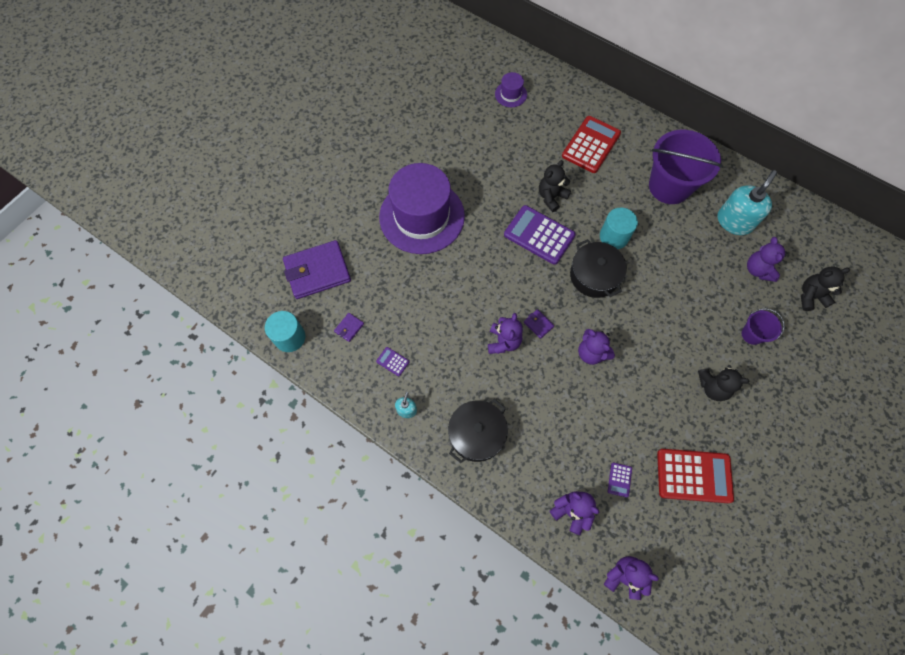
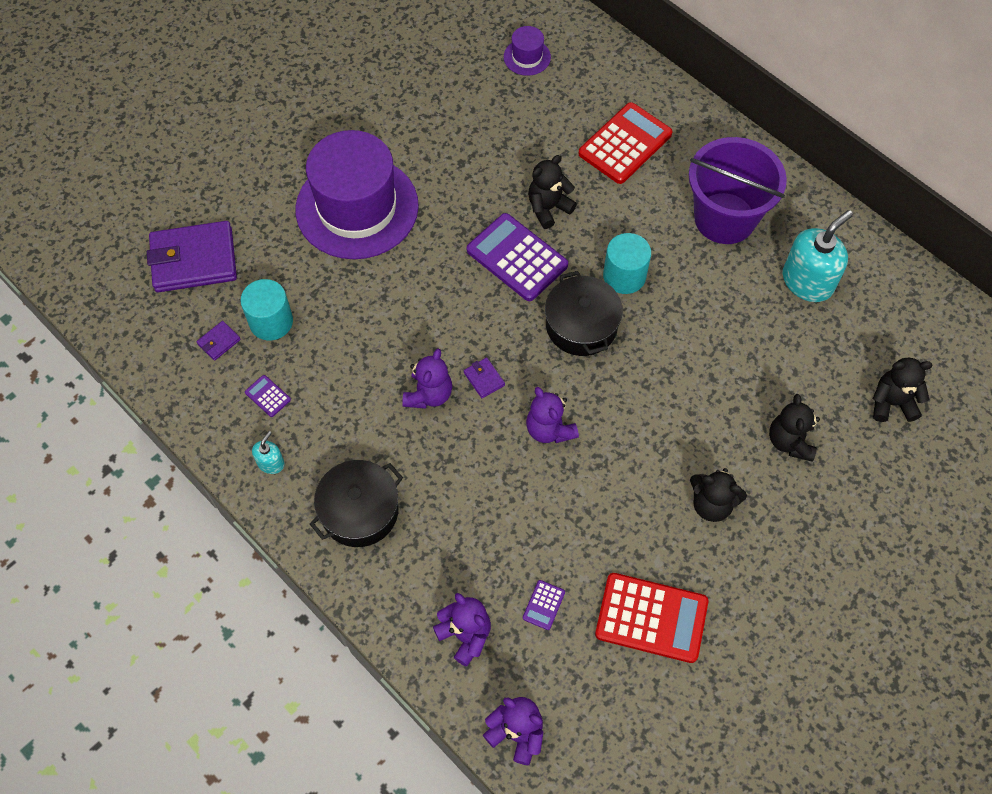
camera: 10 degrees right, 5 degrees down
turquoise cylinder [265,311,306,352] -> turquoise cylinder moved to [240,279,293,340]
purple bucket [742,308,785,345] -> black teddy bear [769,394,820,462]
purple teddy bear [747,237,788,282] -> none

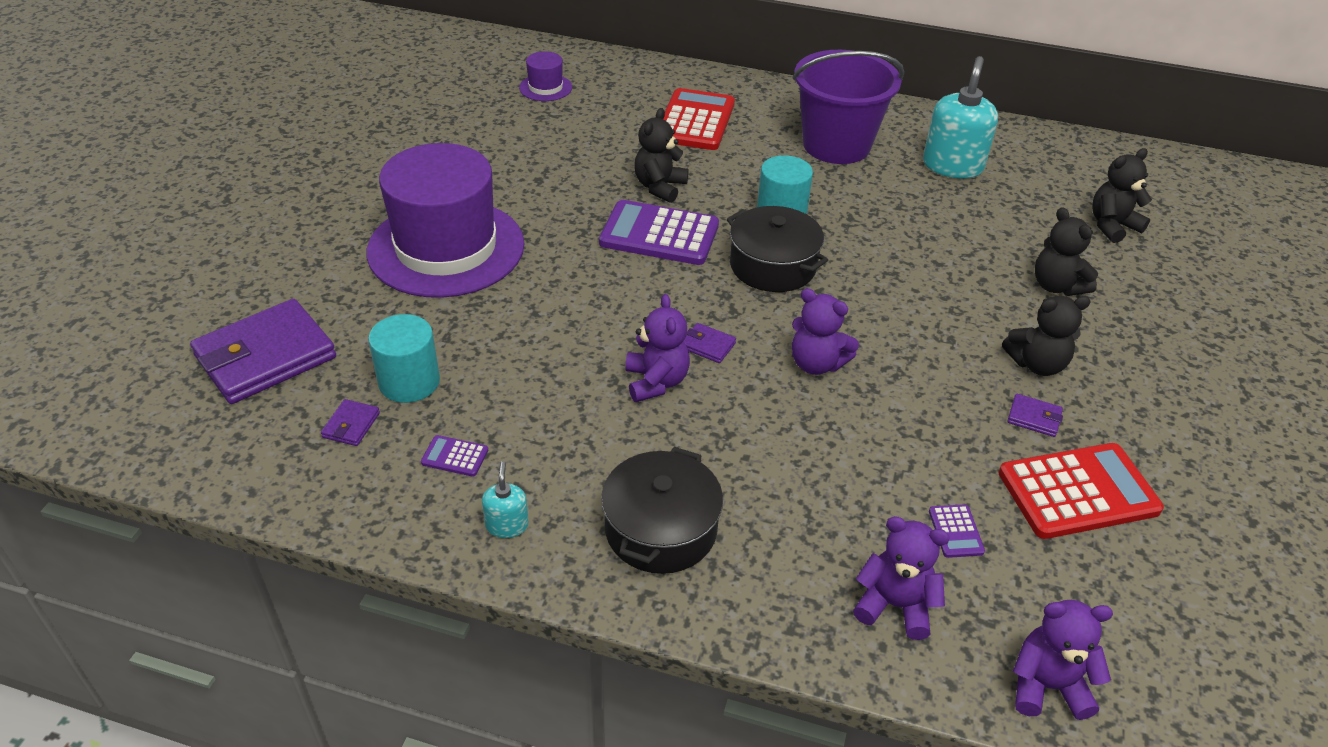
camera: 30 degrees left, 20 degrees down
none -> purple wallet [1008,394,1063,437]

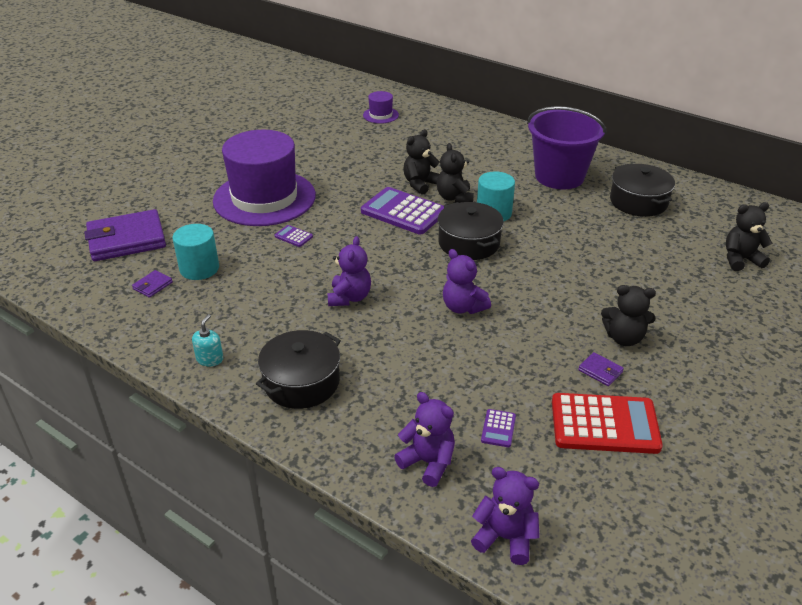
camera: 20 degrees right, 5 degrees down
purple calculator [421,435,488,477] -> purple calculator moved to [275,225,313,247]
red calculator [664,88,735,150] -> none
purple wallet [684,323,736,363] -> none
turquoise soap dispenser [923,56,998,179] -> black pot [610,164,675,217]
black teddy bear [1035,207,1098,296] -> black teddy bear moved to [437,143,474,203]

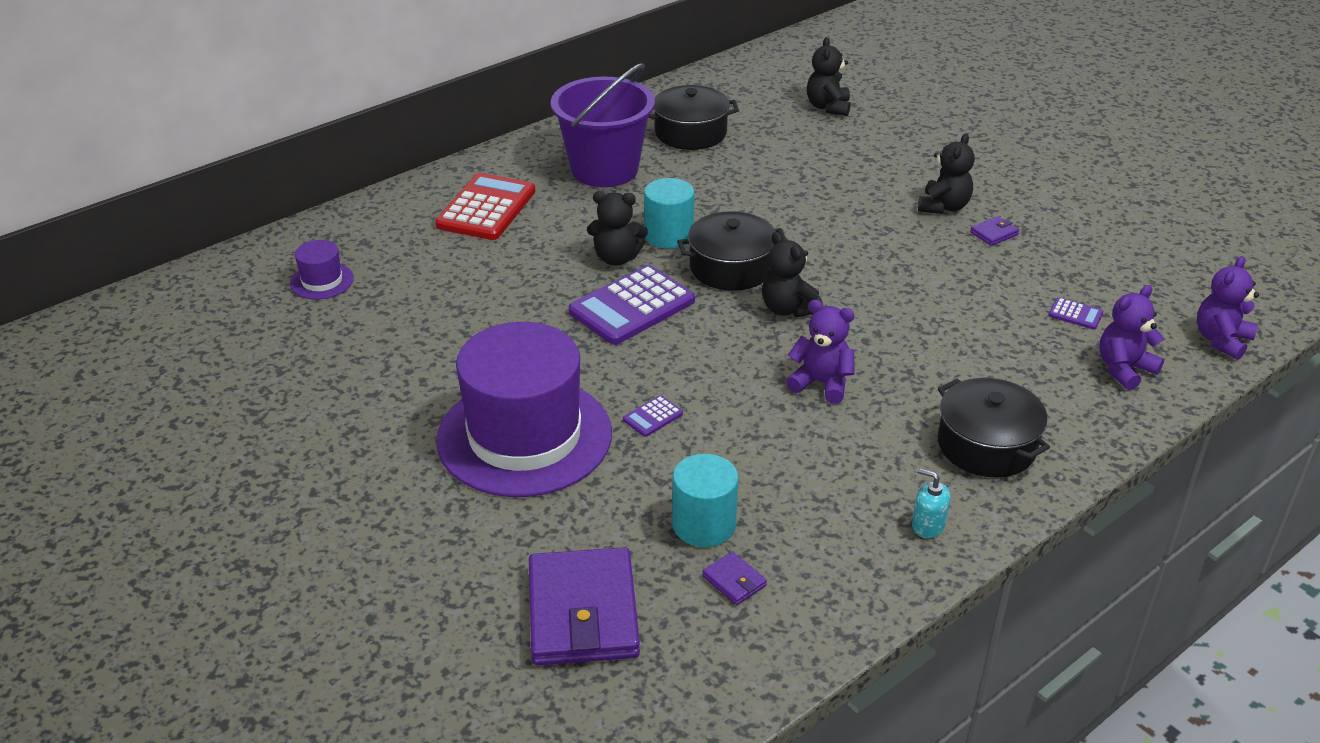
camera: 75 degrees left, 0 degrees up
black teddy bear [404,129,440,195] -> black teddy bear moved to [762,232,823,318]
purple teddy bear [443,249,491,314] -> none
red calculator [552,393,663,454] -> red calculator moved to [435,173,535,240]

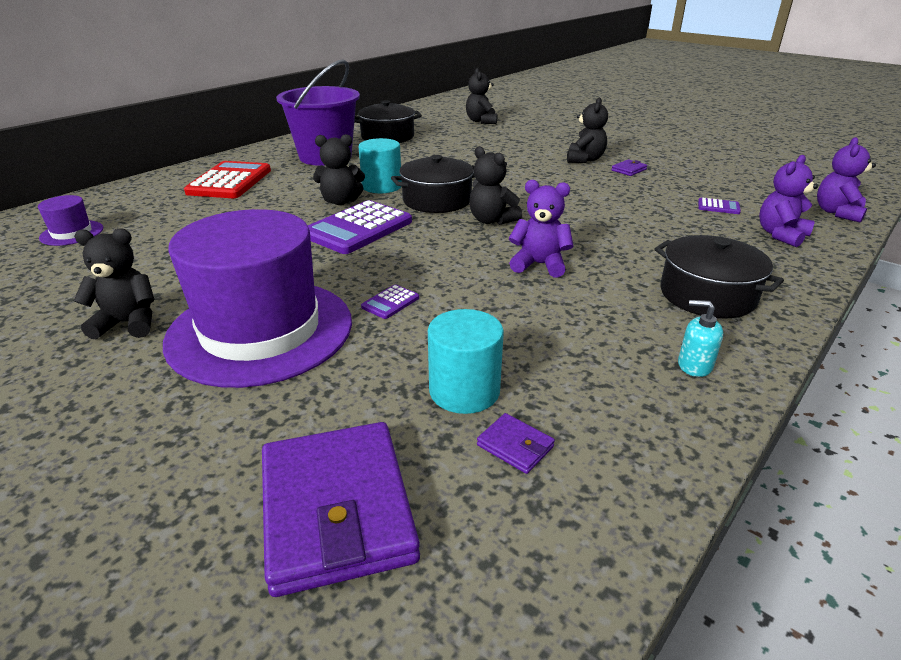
camera: 10 degrees left, 5 degrees down
none -> black teddy bear [74,228,155,339]

